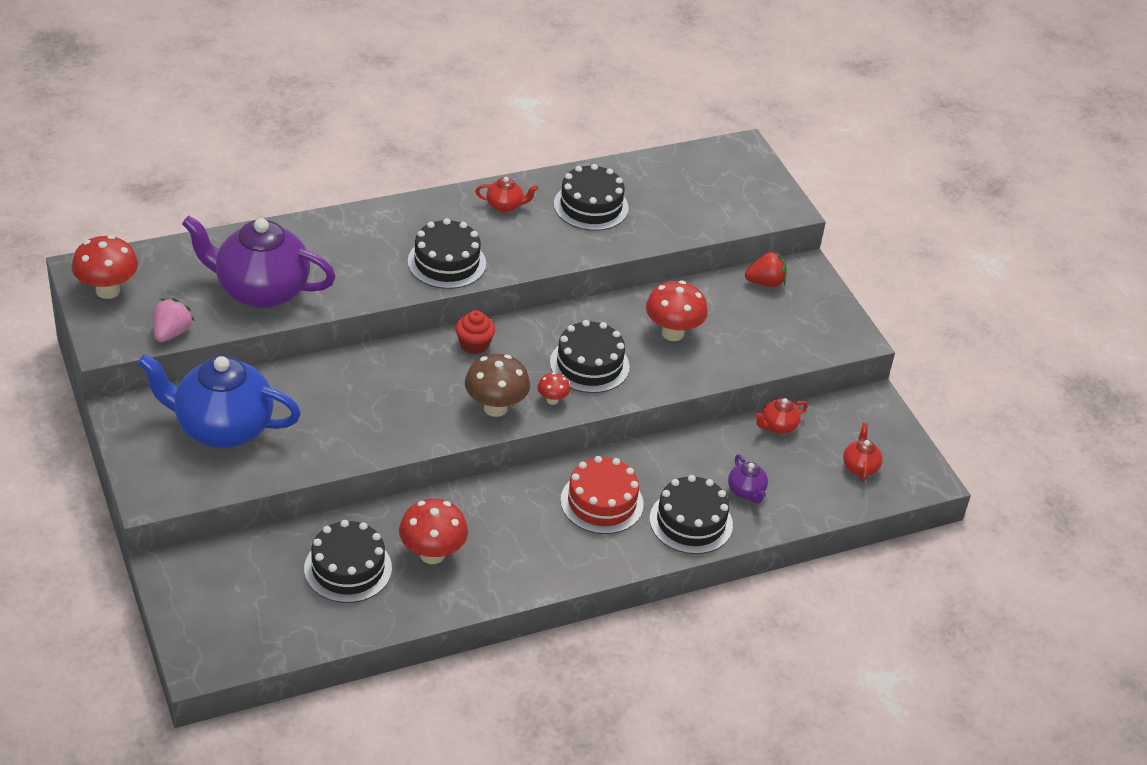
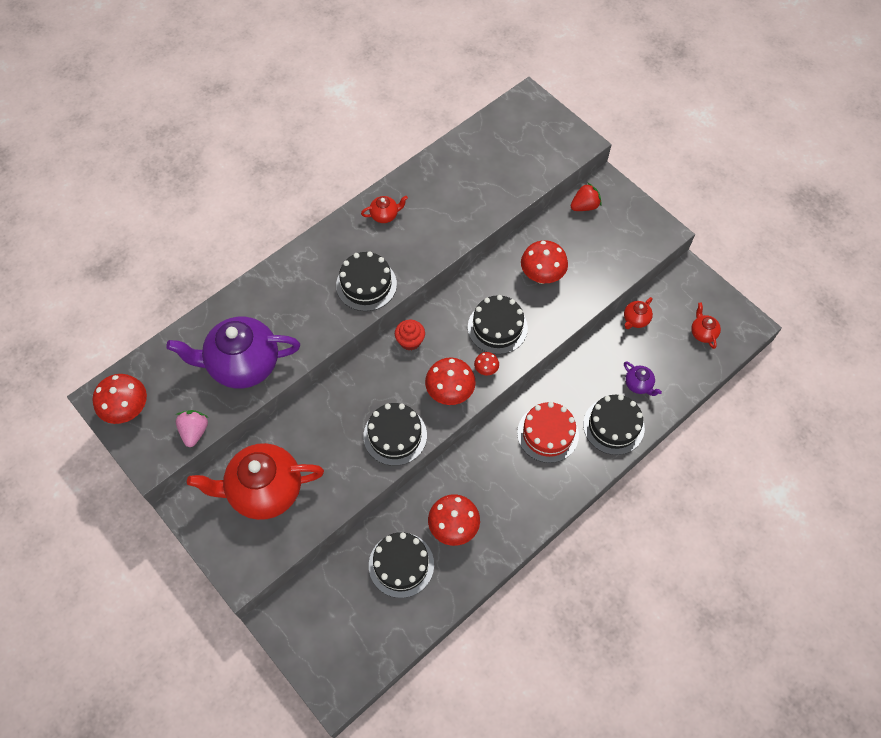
camera: 15 degrees left, 20 degrees up
blue teapot [138,354,301,448] -> red teapot [187,443,324,520]
brown mushroom [465,354,530,417] -> red mushroom [425,357,476,405]
black cake [554,164,629,231] -> black cake moved to [363,403,427,466]

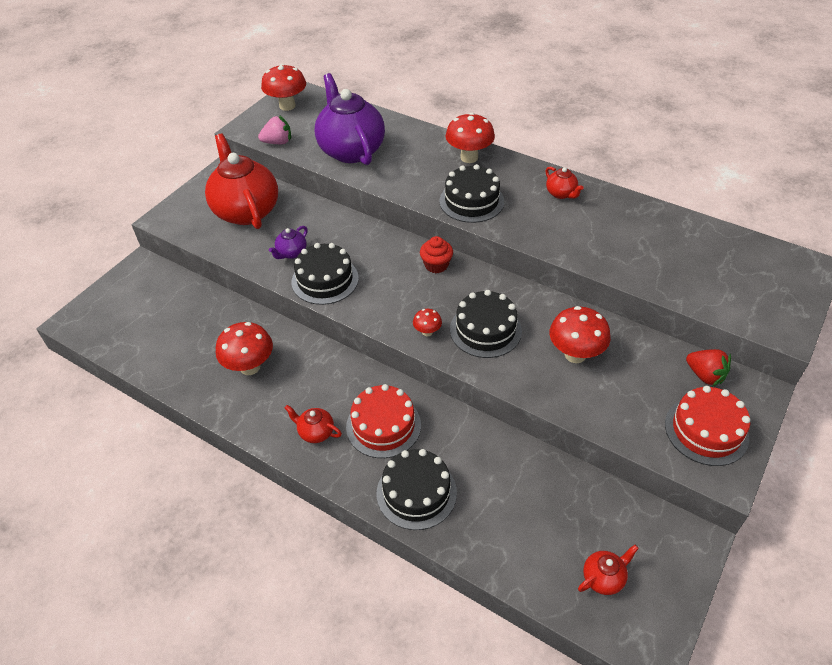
camera: 75 degrees right, 15 degrees down
black cake [369,532,434,598] -> none
red mushroom [425,357,476,405] -> red mushroom moved to [445,113,495,163]
red teapot [624,297,653,329] -> red teapot moved to [285,405,342,443]
purple teapot [624,361,662,396] -> purple teapot moved to [269,226,308,259]
none -> red cake [665,386,750,466]

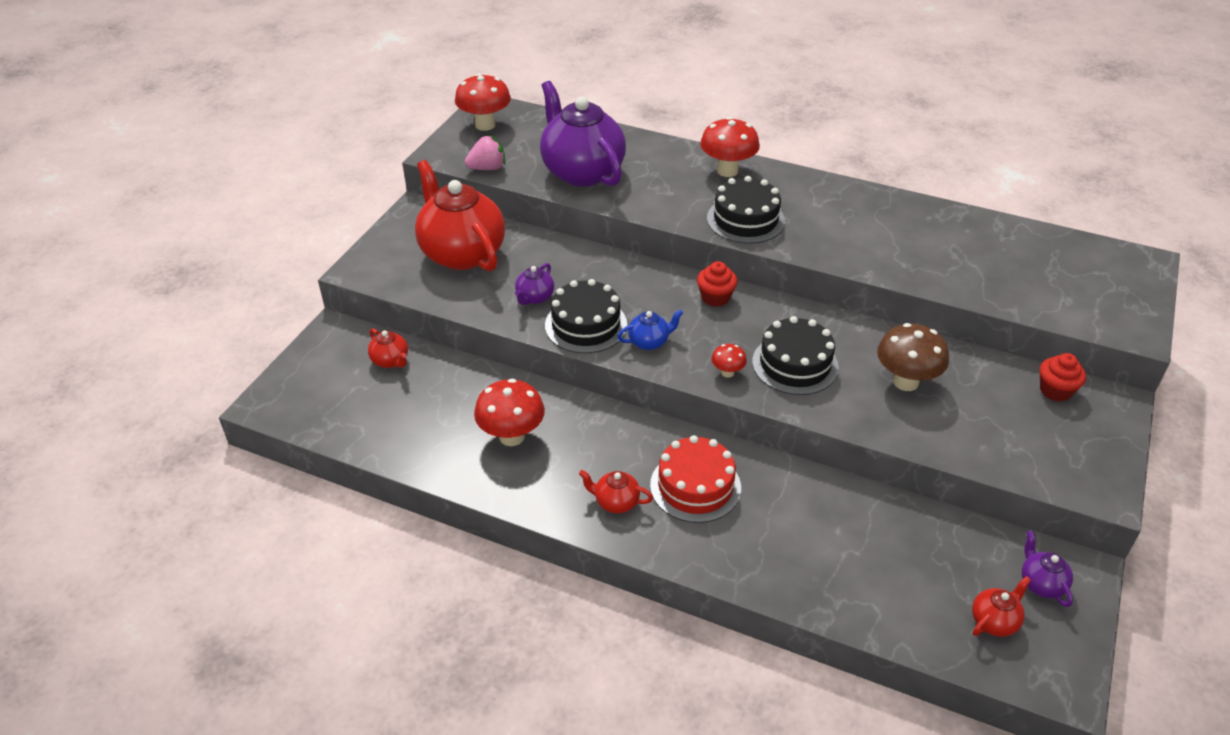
camera: 10 degrees left, 5 degrees down
black cake [377,449,457,530] -> none
red teapot [546,167,584,199] -> red teapot moved to [368,328,408,368]
red mushroom [549,306,611,363] -> brown mushroom [877,323,949,391]
red cake [665,386,750,466] -> none
red strawberry [686,349,731,387] -> red cupcake [1040,353,1086,402]
none -> blue teapot [617,309,683,350]
none -> purple teapot [1022,531,1073,607]

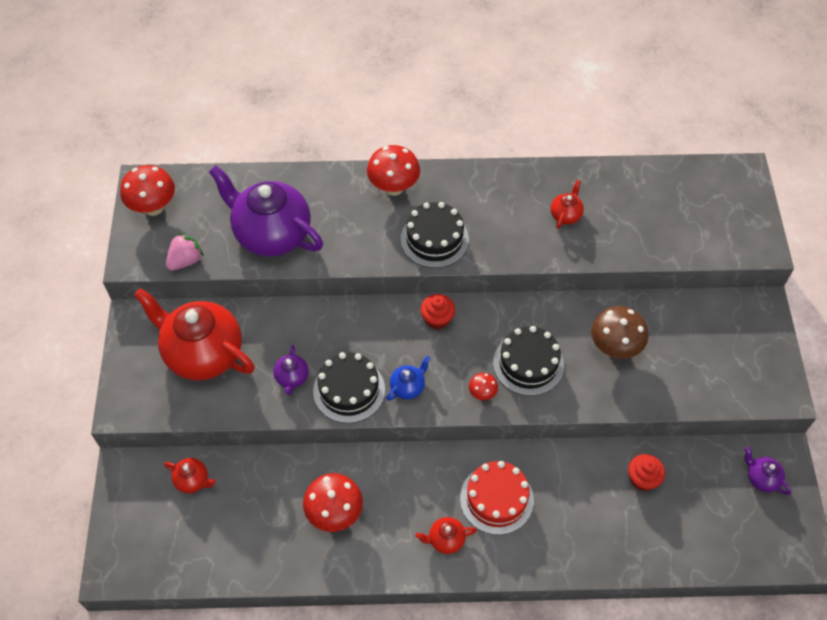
camera: 25 degrees left, 15 degrees up
red teapot [972,576,1031,637] -> red teapot moved to [551,180,584,229]
red cupcake [1040,353,1086,402] -> red cupcake moved to [628,454,665,491]

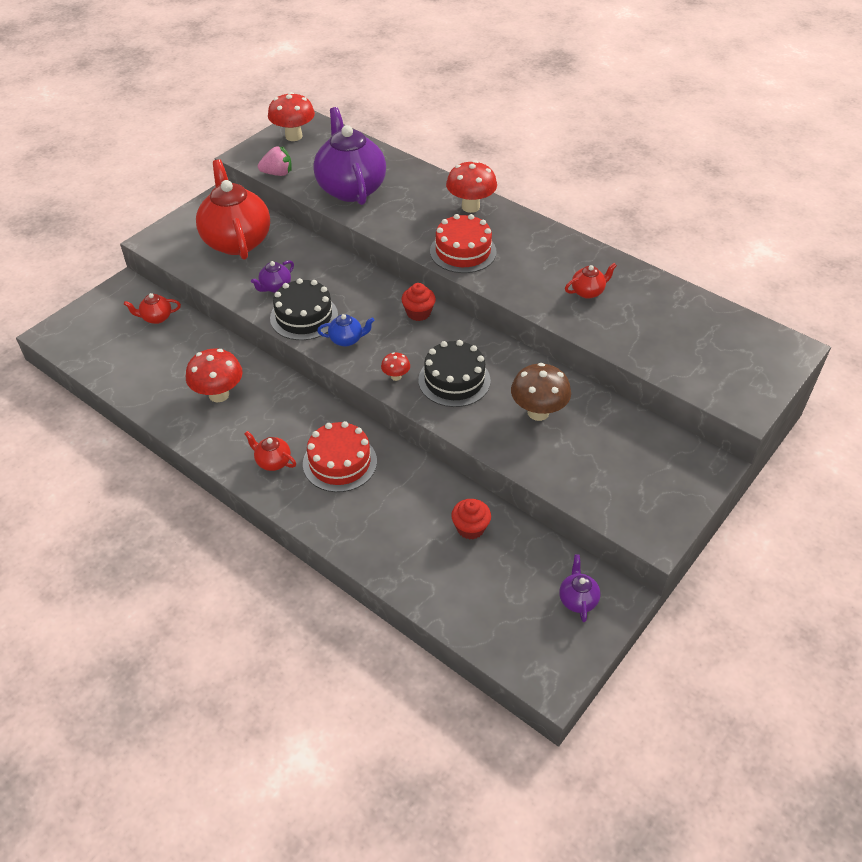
camera: 40 degrees right, 10 degrees down
red teapot [164,458,216,493] -> red teapot turned 105 degrees clockwise [124,293,181,324]
black cake [401,202,469,268] -> red cake [430,214,497,273]

